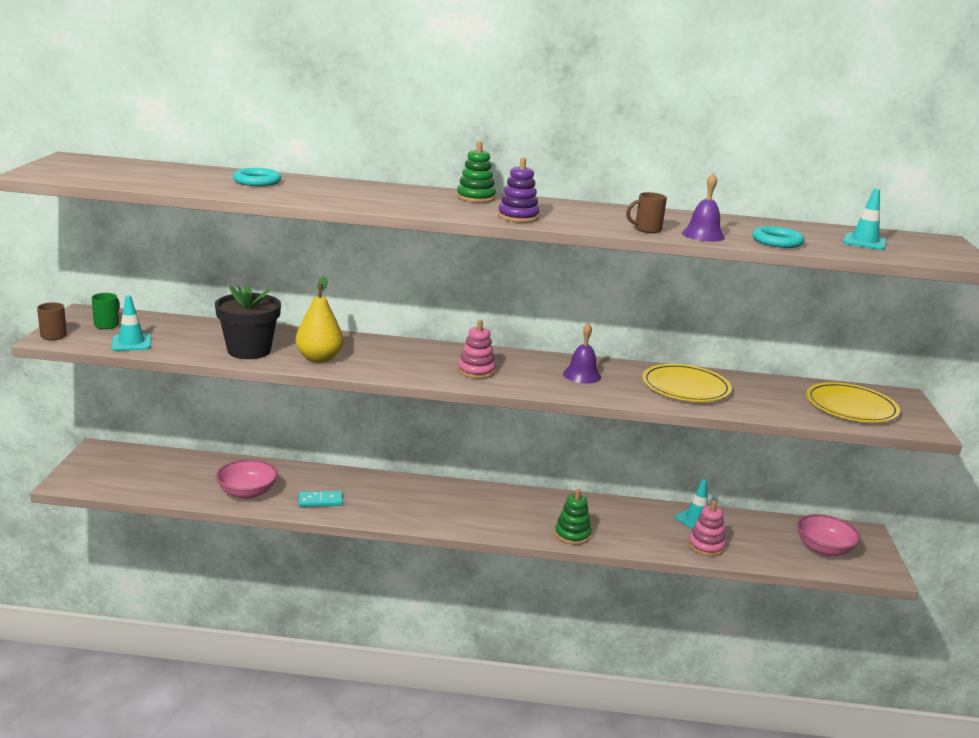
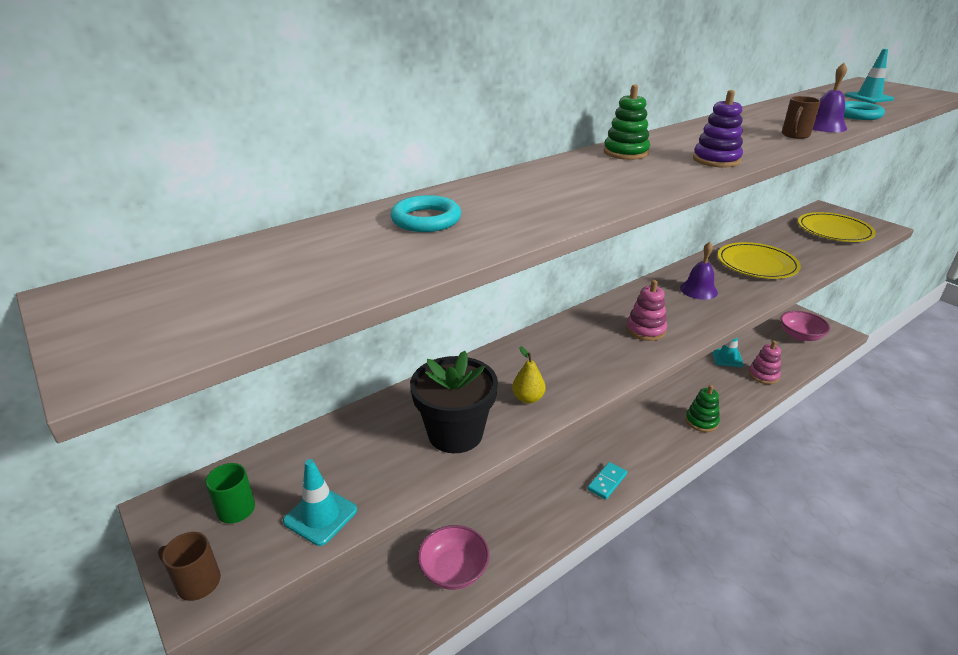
camera: 40 degrees left, 10 degrees up
yellow pear [296,277,343,363] -> yellow pear [512,346,546,403], size x0.58
turquoise domino [299,491,343,507] -> turquoise domino moved to [587,462,627,500]

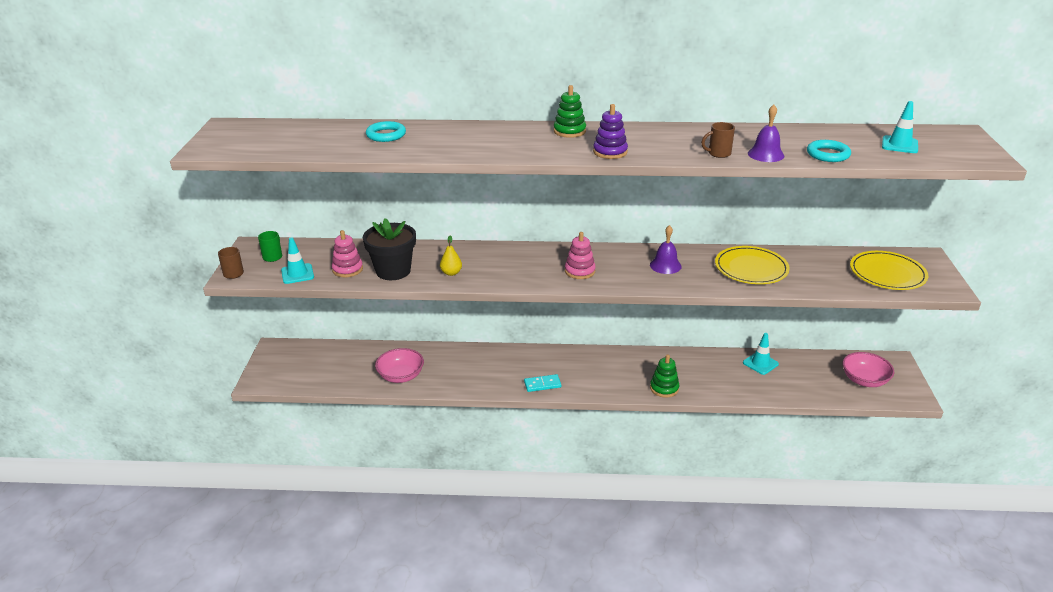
camera: 40 degrees right, 0 degrees up
pink stacking toy [748,340,781,384] -> pink stacking toy moved to [332,230,363,277]

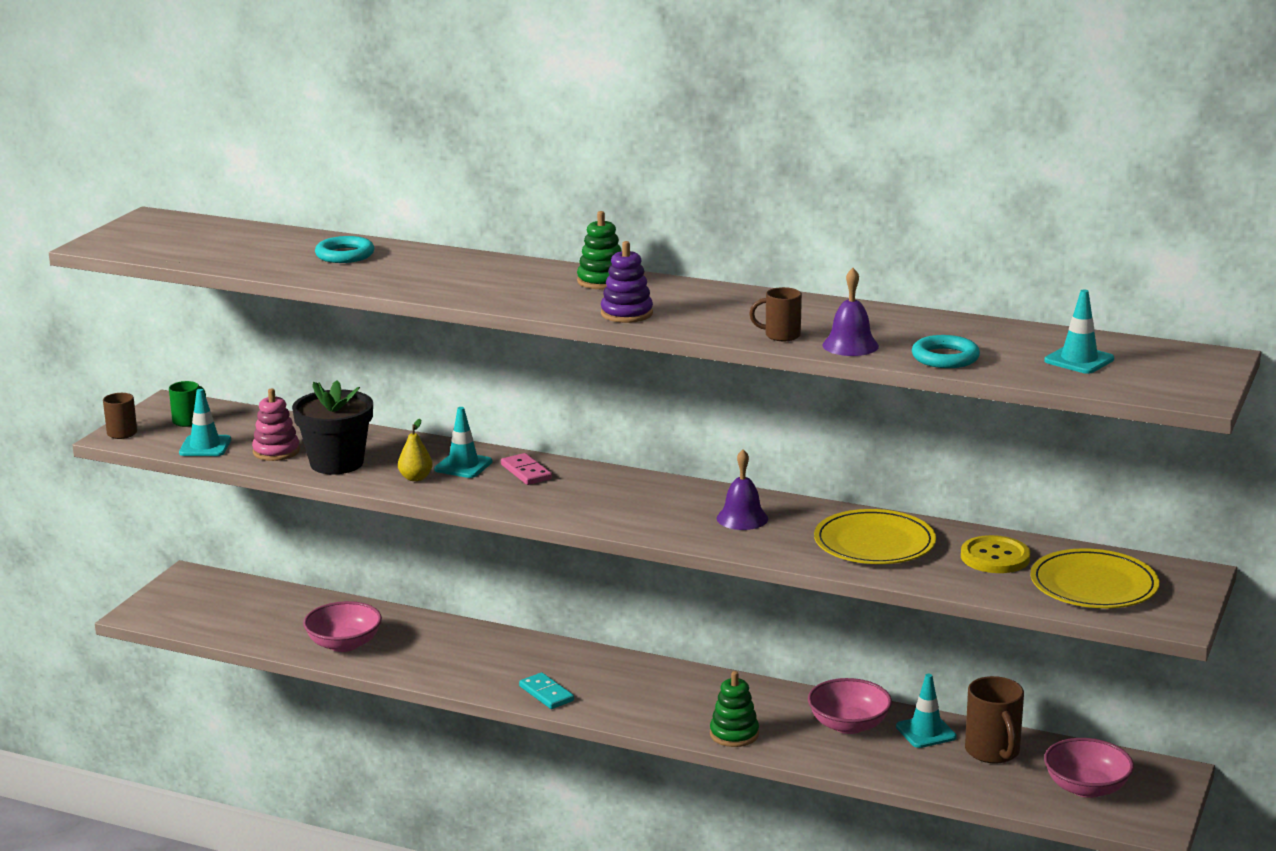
camera: 20 degrees right, 10 degrees down
turquoise domino [524,374,561,392] -> turquoise domino turned 45 degrees clockwise [519,673,574,709]
pink stacking toy [565,232,596,279] -> none
none -> turquoise traffic cone [434,407,492,478]
none -> pink domino [501,453,552,485]
none -> pink bowl [808,678,892,734]
none -> yellow button [961,535,1030,573]
none -> brown mug [965,676,1024,764]

